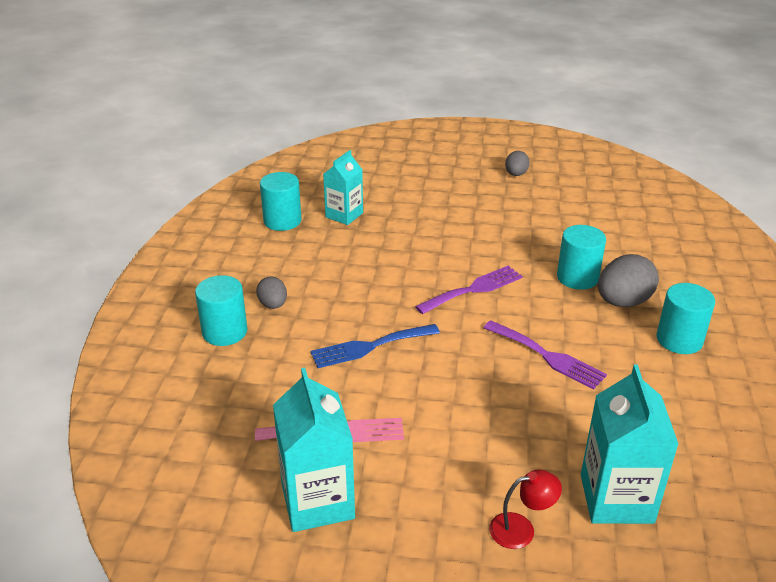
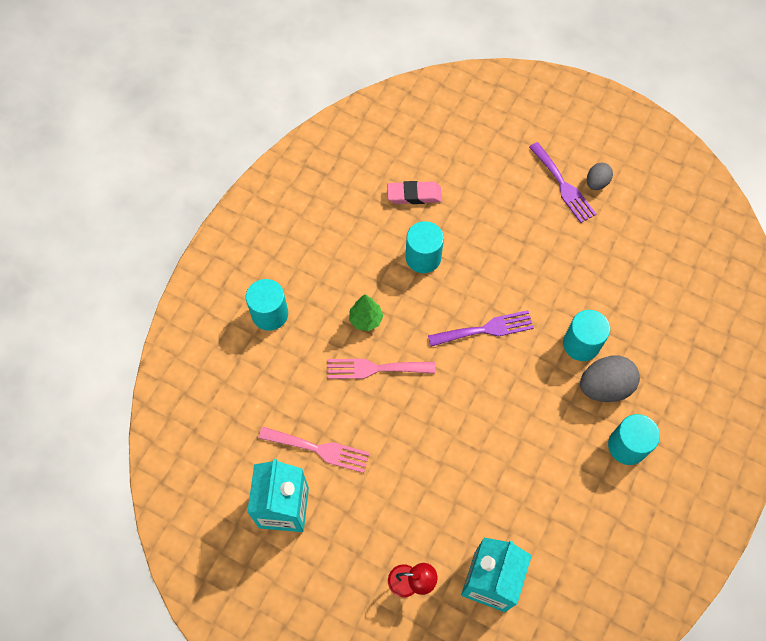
camera: 20 degrees right, 30 degrees up
grey egg [256,277,287,309] -> none
turquoise cylinder [260,172,302,231] -> turquoise cylinder moved to [406,221,444,273]
blue fork [310,324,440,368] -> pink fork [327,359,435,379]
turquoise carton [323,150,363,225] -> pink eraser [387,181,442,204]
purple fork [483,321,607,390] -> purple fork moved to [529,142,596,223]
none -> green tree [349,294,383,331]

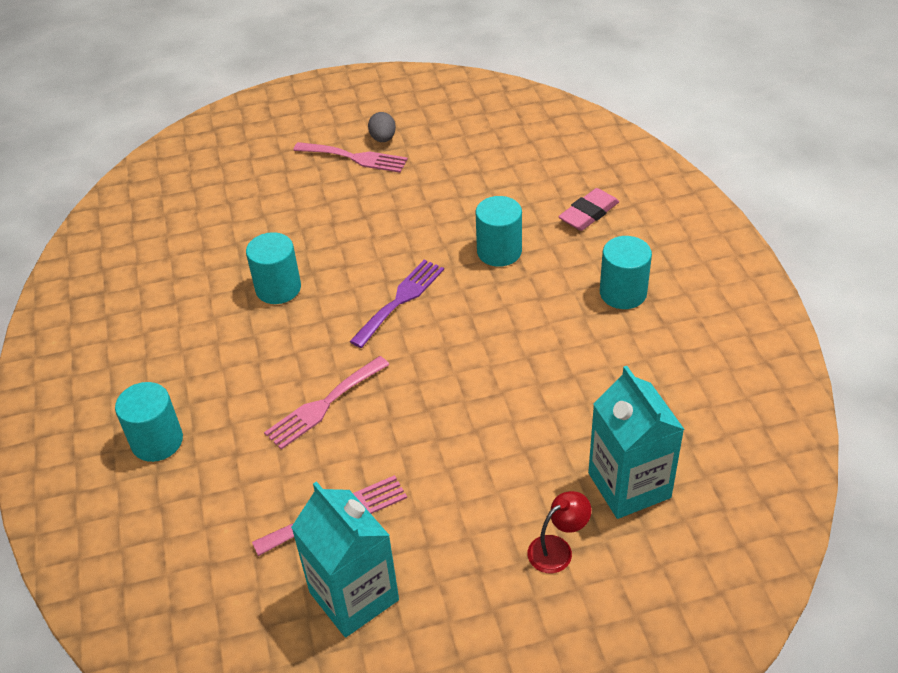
camera: 40 degrees left, 20 degrees down
green tree [349,294,383,331] -> none
pink eraser [387,181,442,204] -> pink eraser moved to [558,188,619,231]
purple fork [529,142,596,223] -> pink fork [293,142,408,173]
grey egg [580,355,640,402] -> none

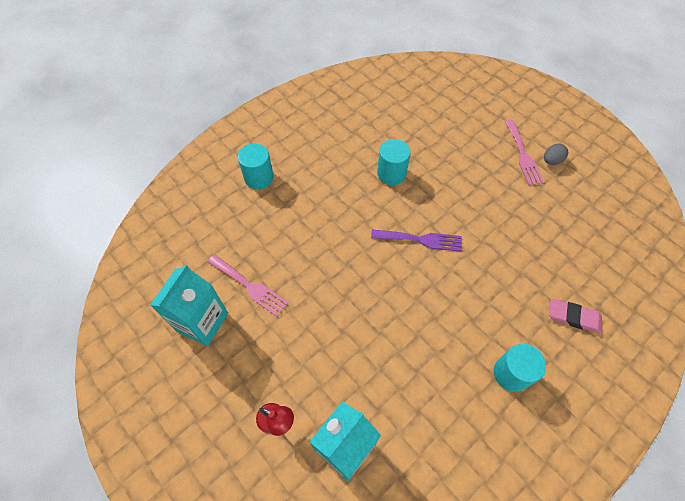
camera: 60 degrees right, 15 degrees up
pink fork [264,356,390,450] -> none
turquoise cylinder [475,196,522,267] -> none

